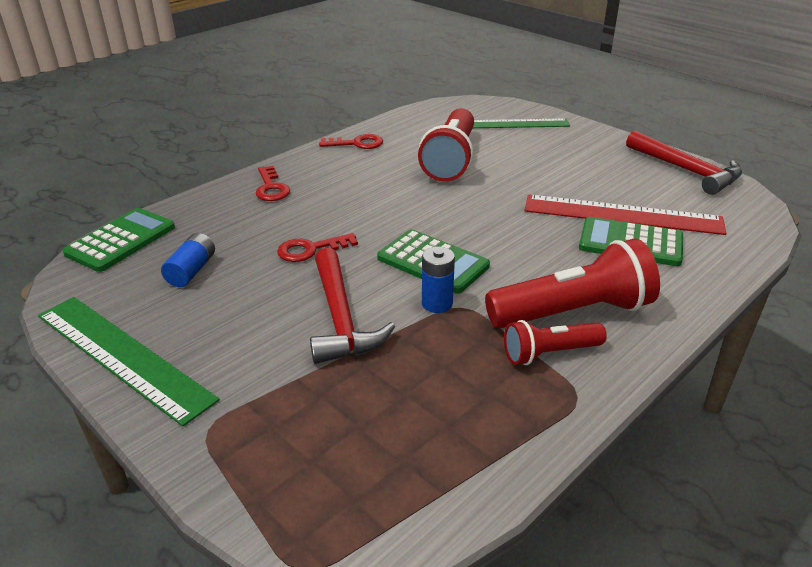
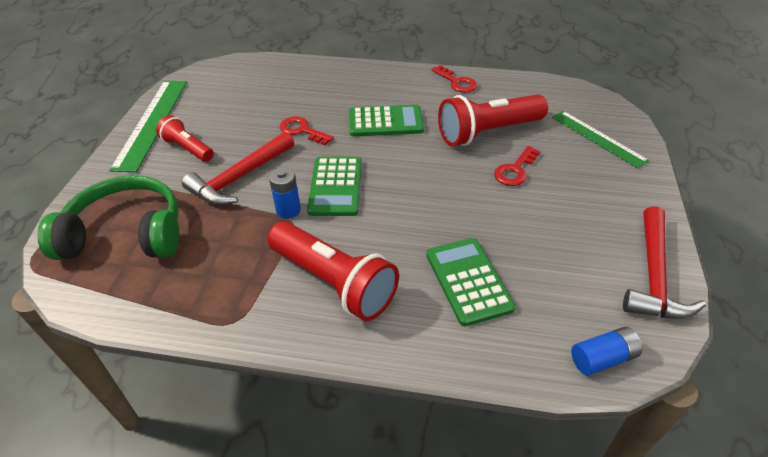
camera: 55 degrees right, 10 degrees up
green calculator [63,208,175,272] -> green calculator moved to [349,105,424,137]
blue battery [161,233,215,287] -> blue battery moved to [571,327,642,375]
red key [256,166,290,201] -> red key moved to [494,146,540,186]
red flashlight [504,320,607,365] -> red flashlight moved to [156,115,214,162]
red ruler [525,195,726,235] -> none
none -> green headphones [37,175,179,260]

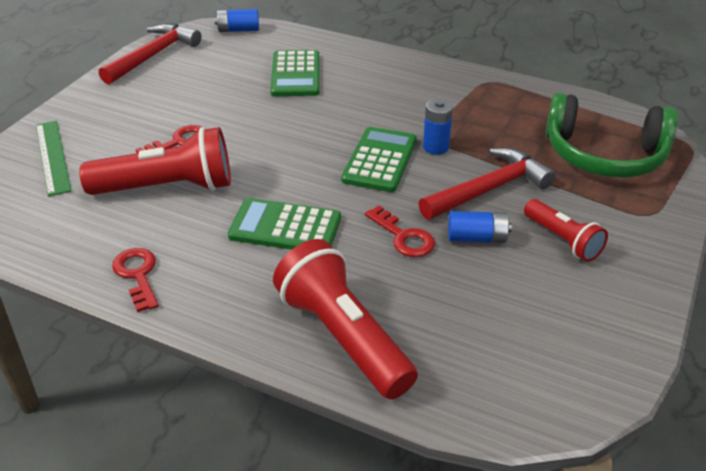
camera: 165 degrees left, 5 degrees down
green ruler [109,81,187,172] -> none
red flashlight [267,221,399,321] -> red flashlight moved to [273,239,418,399]
none -> blue battery [448,211,512,243]

